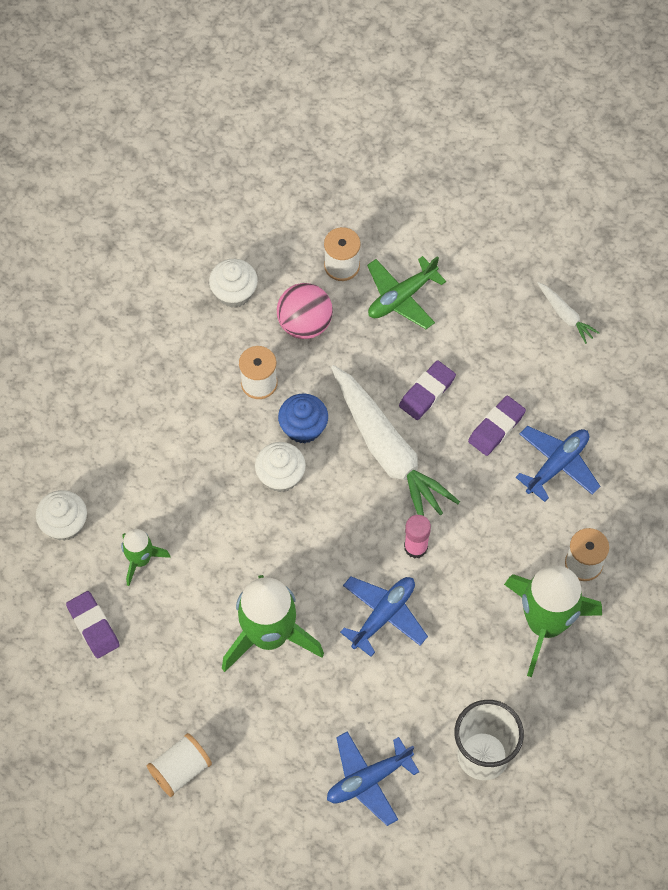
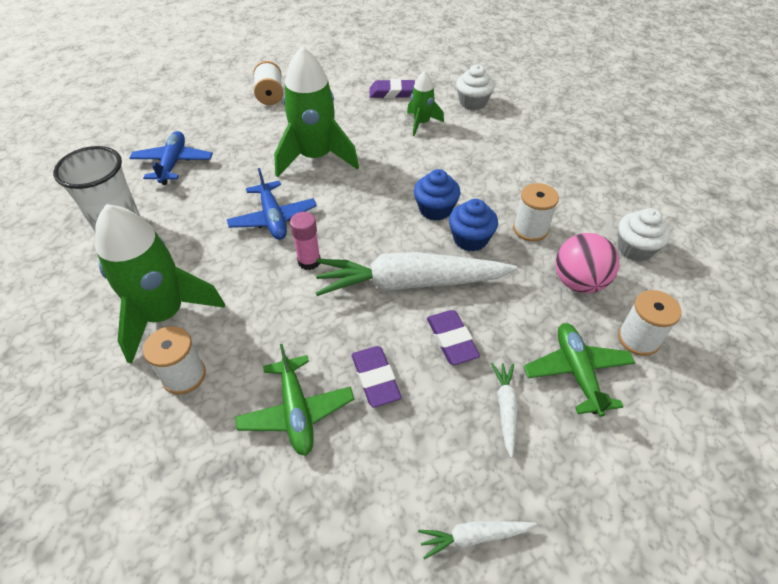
camera: 120 degrees right, 15 degrees down
white cupcake [255,442,306,492] -> blue cupcake [414,169,461,221]
blue plane [515,426,600,502] -> green plane [235,344,354,456]
none -> white carrot [491,363,518,458]

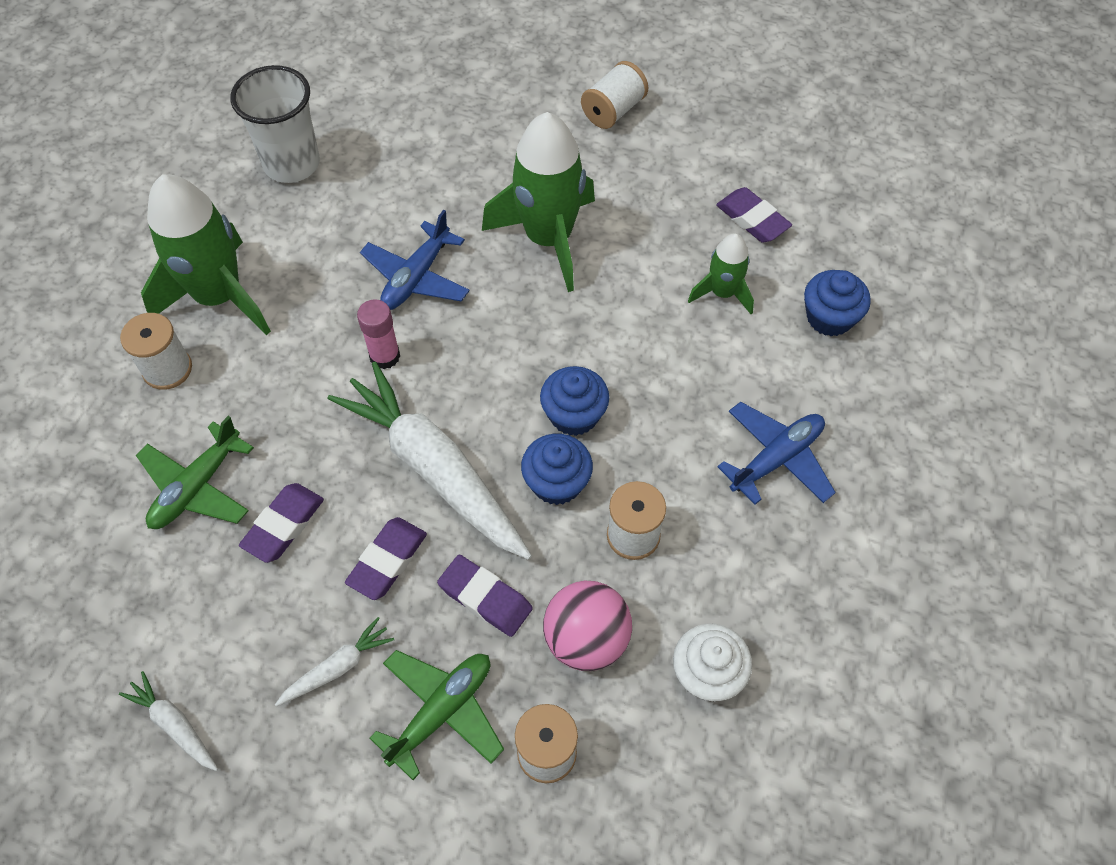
camera: 50 degrees right, 10 degrees up
blue plane [130,131,213,185] -> blue plane moved to [717,402,836,505]
white cupcake [456,65,495,110] -> blue cupcake [804,270,871,337]
none -> purple eraser [437,555,533,637]

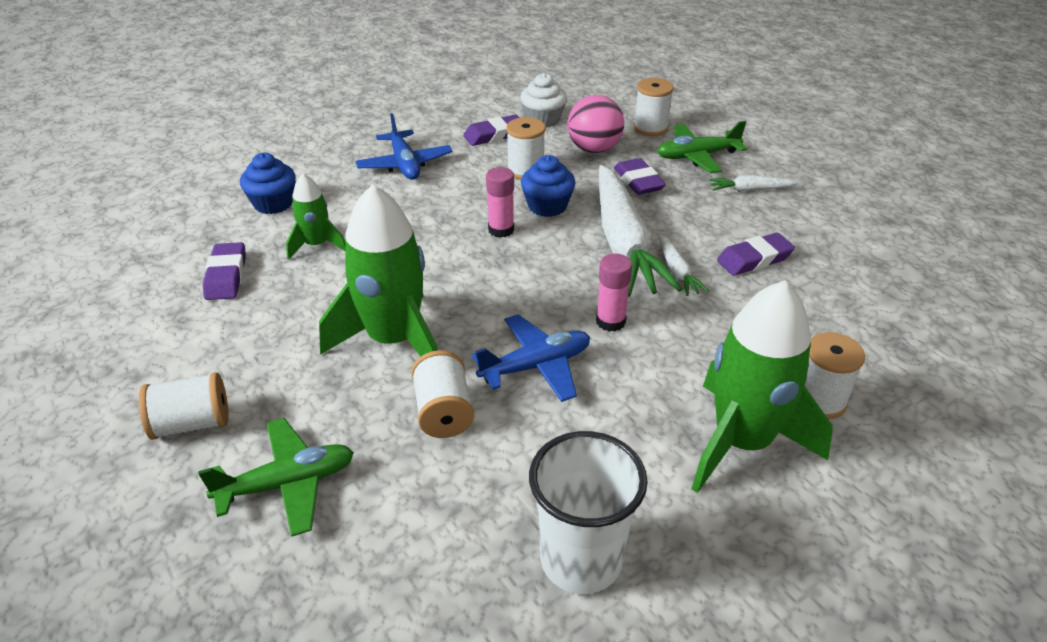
camera: 145 degrees left, 20 degrees down
white carrot [119,671,218,771] -> white carrot moved to [659,234,709,296]
green plane [136,416,254,529] -> green plane moved to [198,418,354,537]
purple eraser [345,517,427,600] -> purple eraser moved to [463,115,520,146]
blue cupcake [540,366,609,436] -> pink glue stick [486,167,514,238]
blue plane [717,402,836,505] -> blue plane turned 105 degrees counterclockwise [355,113,453,180]
none -> white spool [411,350,474,438]

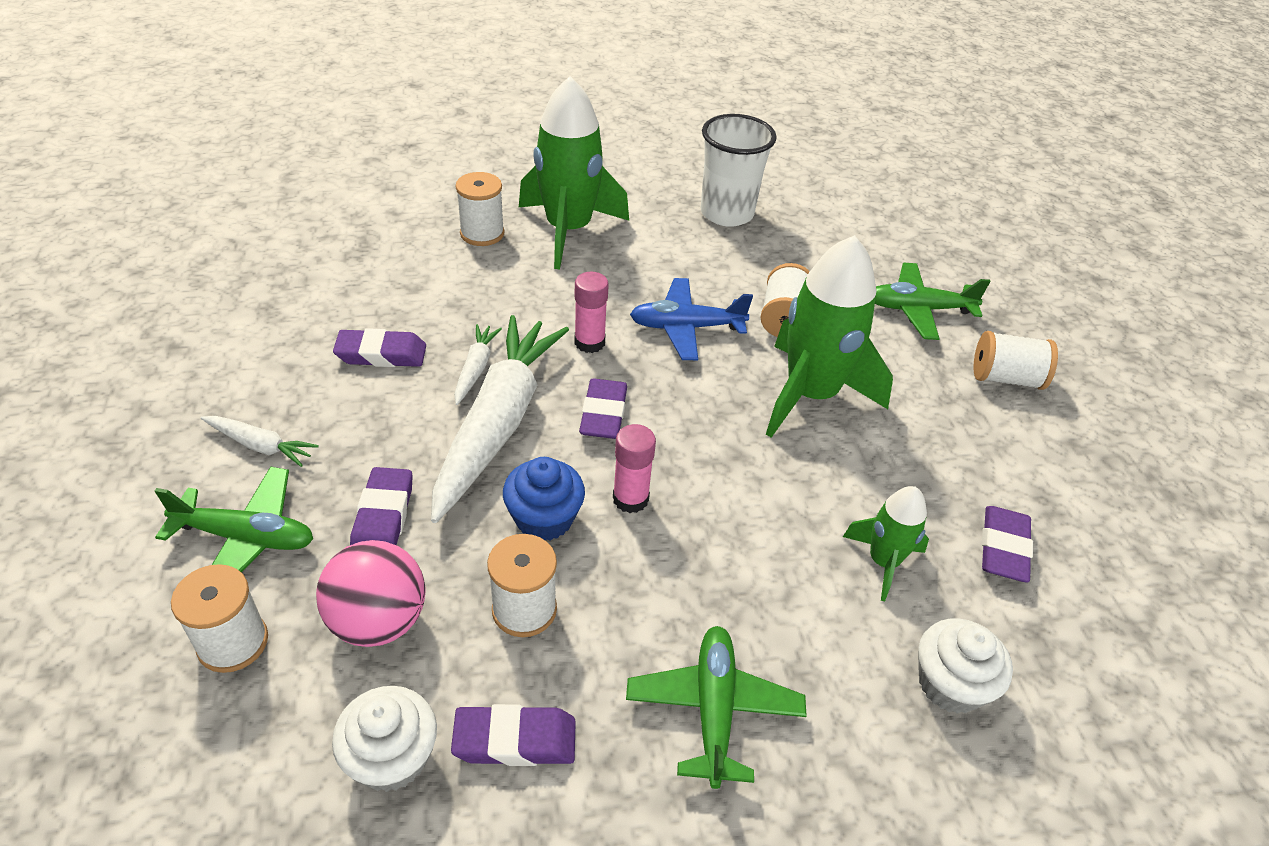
camera: 160 degrees left, 5 degrees up
blue cupcake [240,153,296,214] -> white cupcake [918,618,1013,714]
blue plane [355,113,453,180] -> green plane [626,626,807,789]
none -> purple eraser [579,379,627,439]

